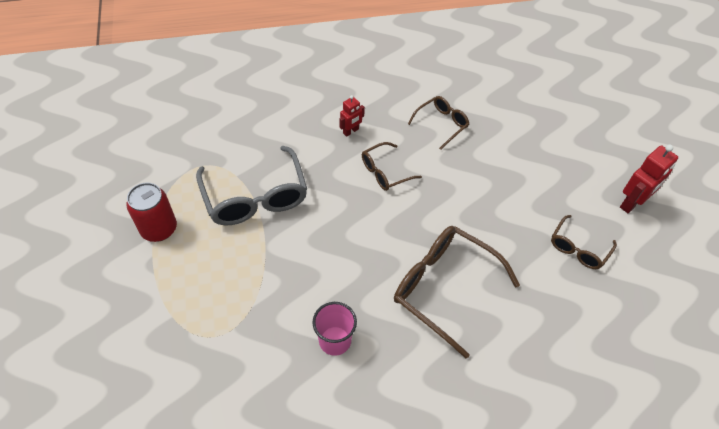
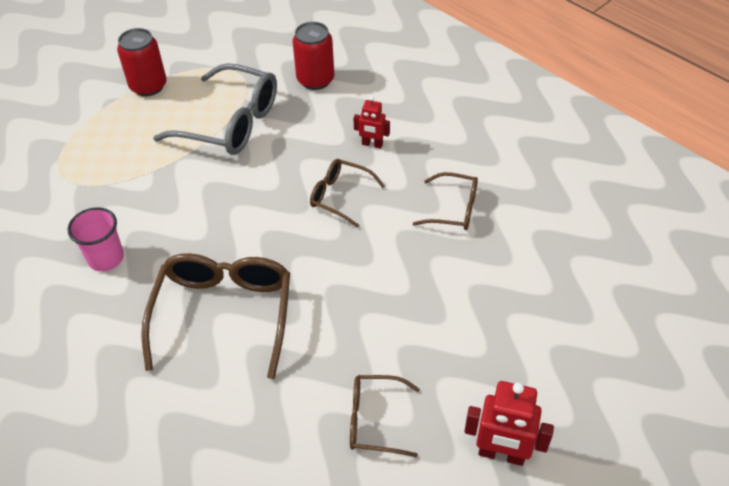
camera: 60 degrees right, 5 degrees down
grey glasses [196,146,307,225] -> grey glasses turned 105 degrees counterclockwise [153,63,277,155]
none -> red can [292,22,334,90]

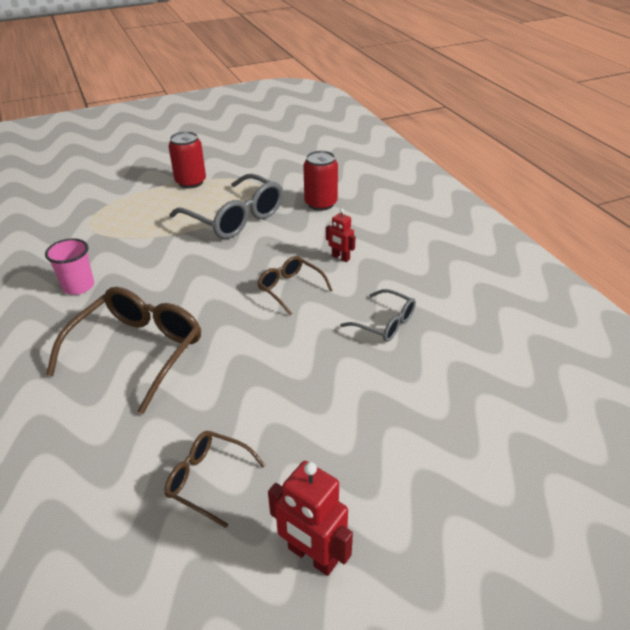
camera: 20 degrees right, 10 degrees down
brown glasses [413,172,478,230] -> grey glasses [340,289,416,342]

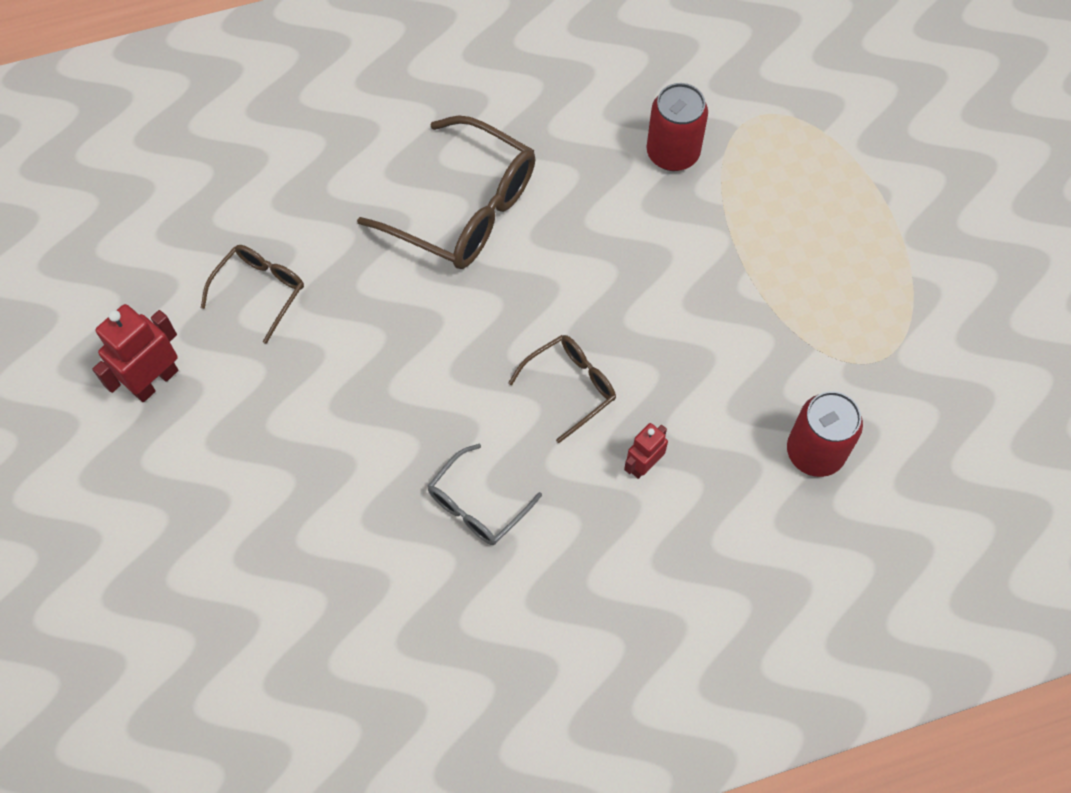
camera: 95 degrees right, 25 degrees up
pink cup [45,238,94,295] -> none
red can [169,131,206,188] -> red can moved to [647,83,708,171]
grey glasses [170,173,283,239] -> none

